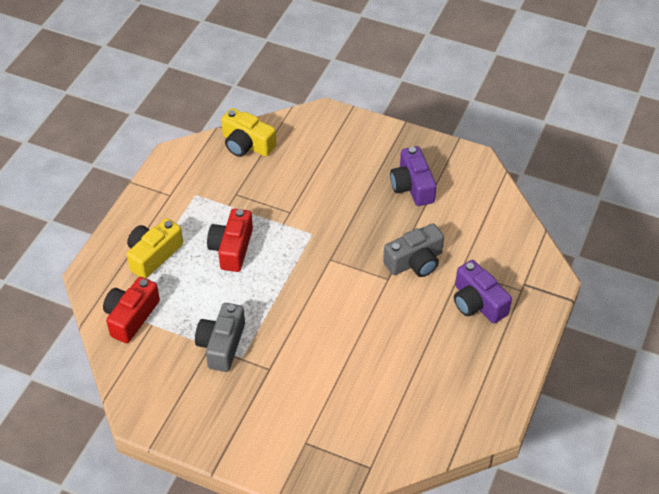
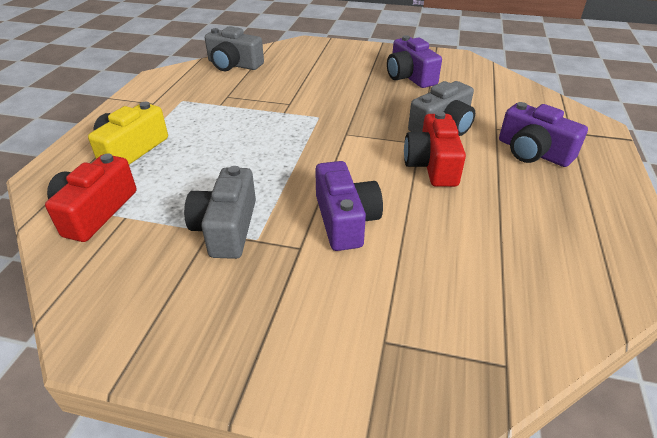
camera: 10 degrees left, 10 degrees down
red camera [207,209,253,272] -> red camera moved to [404,111,466,187]
yellow camera [221,108,276,157] -> grey camera [205,26,264,71]
none -> purple camera [315,161,383,251]

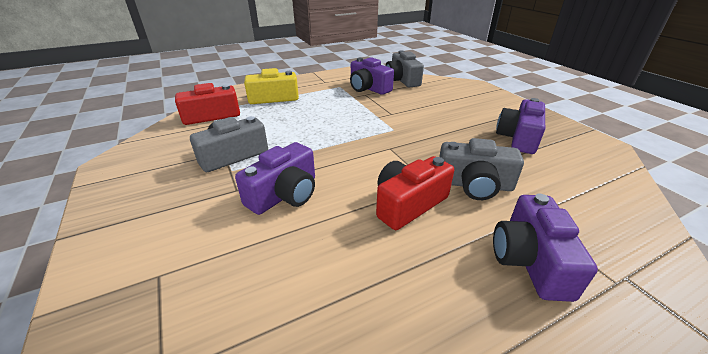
camera: 50 degrees right, 5 degrees down
none -> purple camera [350,57,394,95]

